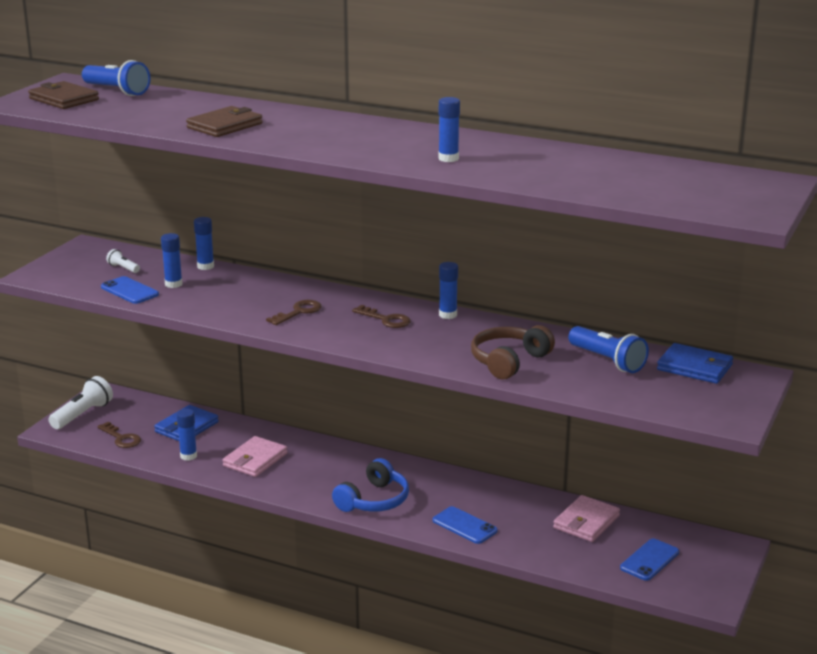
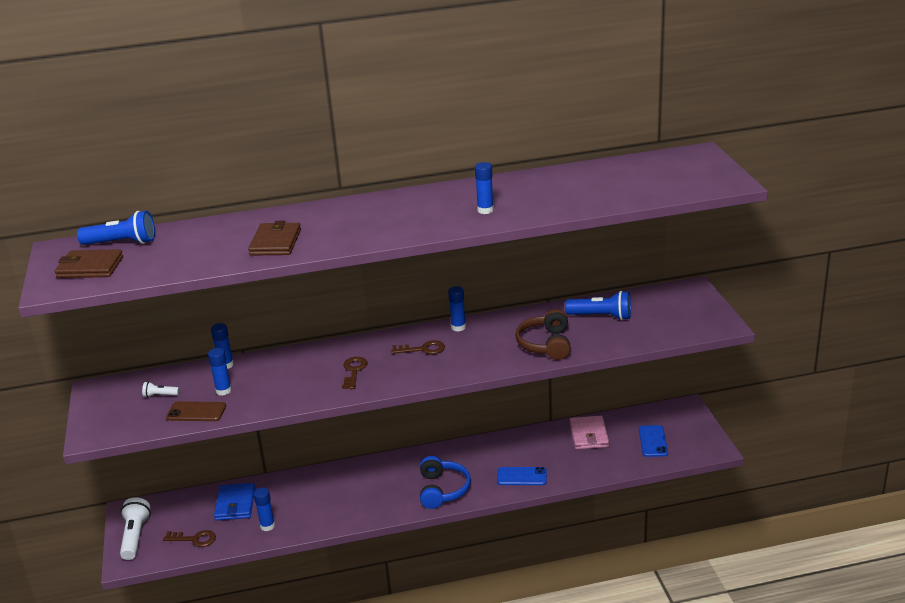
camera: 35 degrees left, 5 degrees up
blue phone [101,276,159,304] -> brown phone [166,401,226,421]
pink wallet [222,436,288,477] -> none
blue wallet [657,343,733,384] -> none

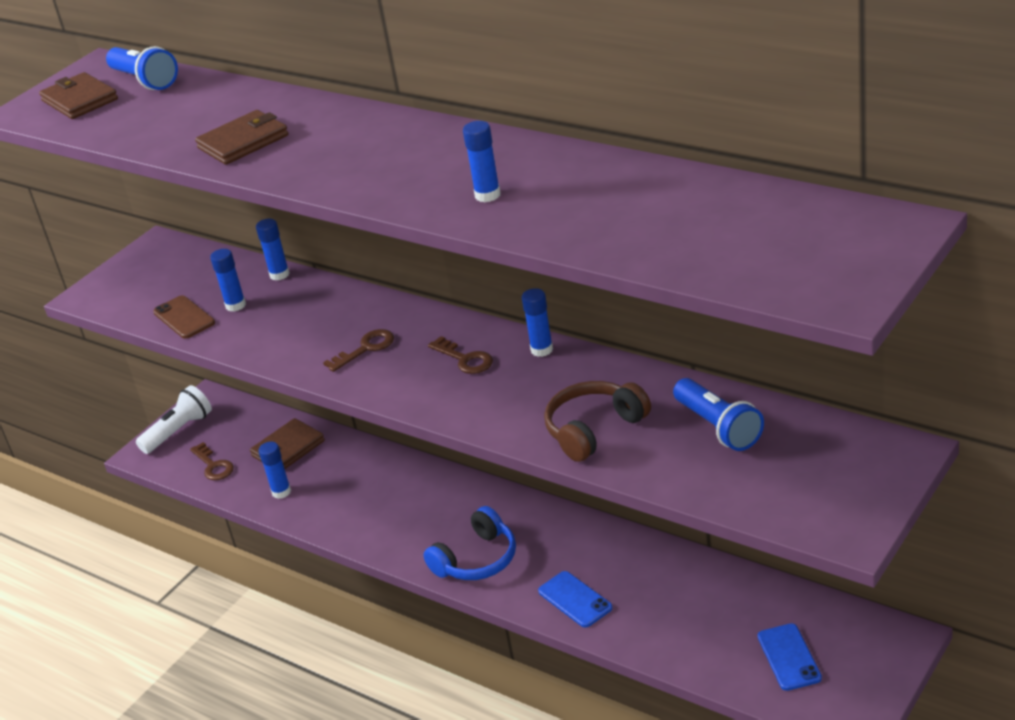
camera: 50 degrees right, 5 degrees up
white flashlight [142,382,179,397] -> none
blue wallet [214,483,255,521] -> brown wallet [250,418,325,469]
pink wallet [570,416,609,449] -> none
blue phone [639,425,668,457] -> blue phone turned 60 degrees counterclockwise [758,623,822,691]

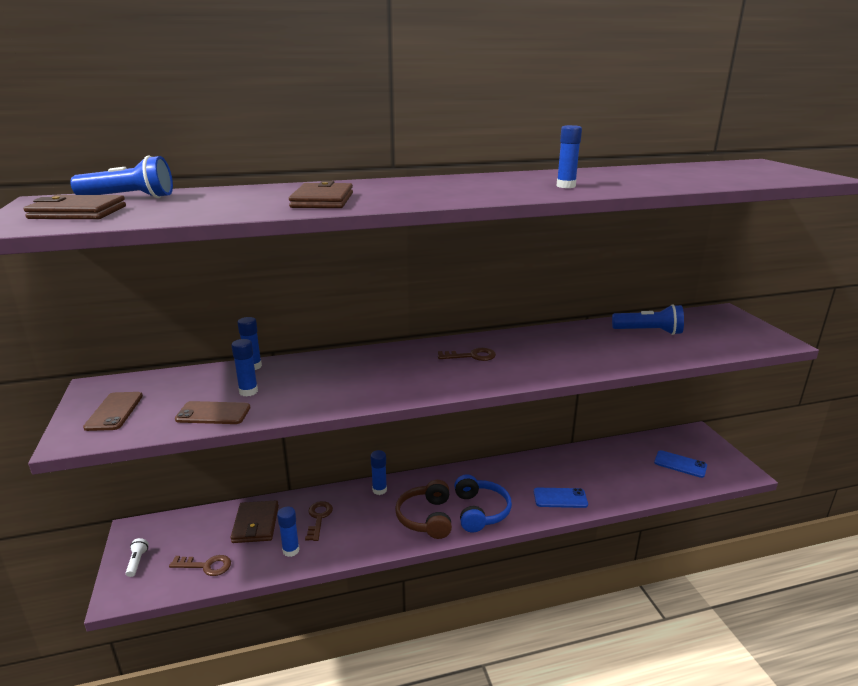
camera: 55 degrees left, 10 degrees down
white flashlight [136,385,212,454] -> white flashlight [126,538,149,577], size x0.51
brown key [323,329,394,372] -> brown key moved to [305,501,333,541]
blue glue stick [522,288,553,357] -> blue glue stick moved to [370,450,387,495]
brown headphones [544,381,651,462] -> brown headphones moved to [395,480,452,539]
none -> brown phone [83,392,143,431]

